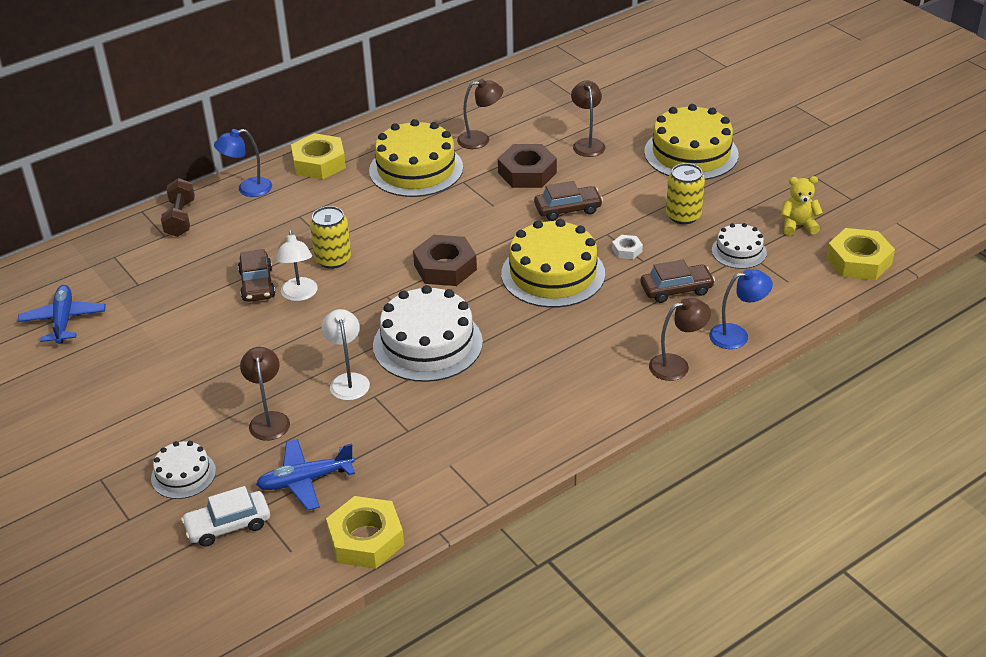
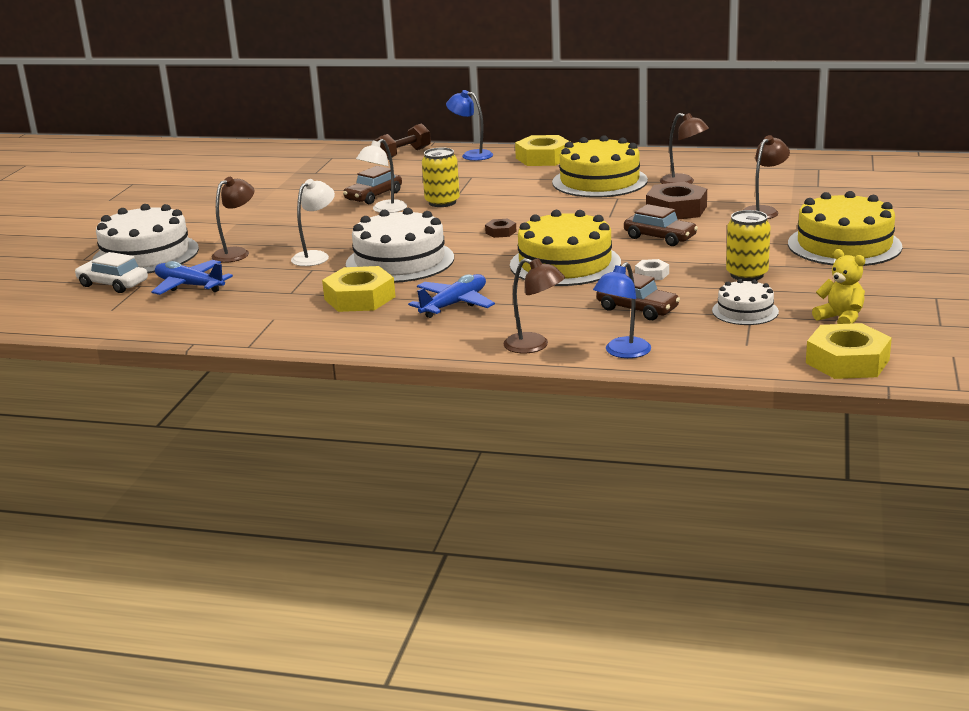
camera: 50 degrees right, 15 degrees down
blue plane [18,285,106,344] -> blue plane moved to [408,274,495,318]
white cake [151,441,216,499] -> white cake [92,204,199,273], size x1.88
yellow nut [326,496,404,569] -> yellow nut moved to [322,266,396,312]
brown nut [413,235,477,286] -> brown nut [485,219,516,238], size x0.48
blue lamp [709,269,773,349] -> blue lamp turned 90 degrees clockwise [593,262,651,358]

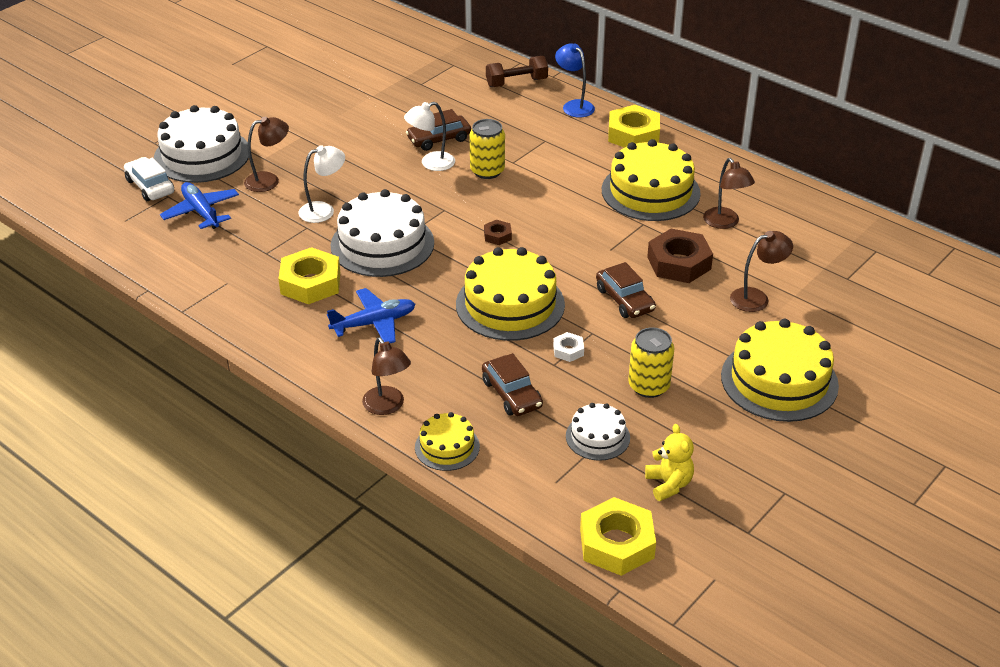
camera: 25 degrees right, 15 degrees up
blue lamp [593,262,651,358] -> yellow cake [415,412,480,471]

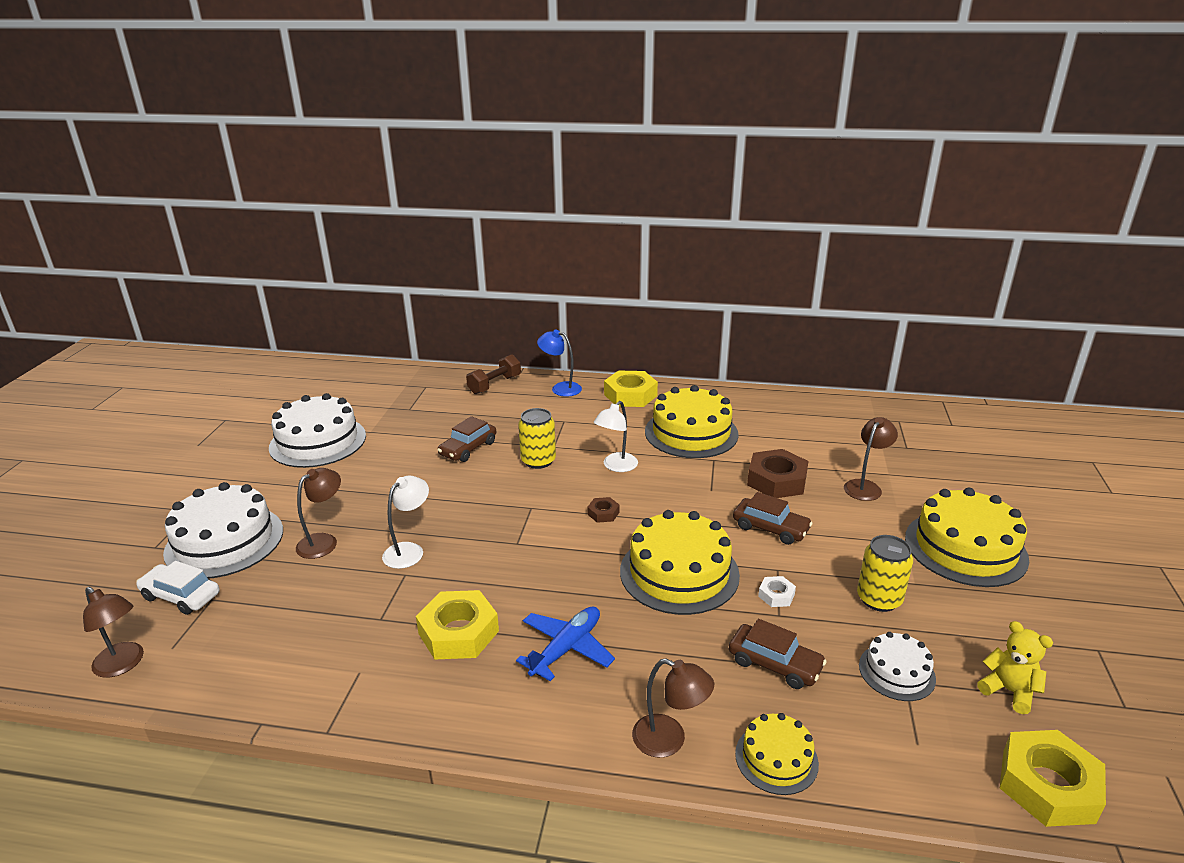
camera: 30 degrees left, 10 degrees down
blue plane [160,182,239,229] -> none
white cake [331,189,434,277] -> white cake moved to [269,393,366,468]
white lamp [404,102,455,171] -> white lamp moved to [594,401,638,472]
brown lamp [703,158,755,229] -> brown lamp moved to [83,587,144,678]

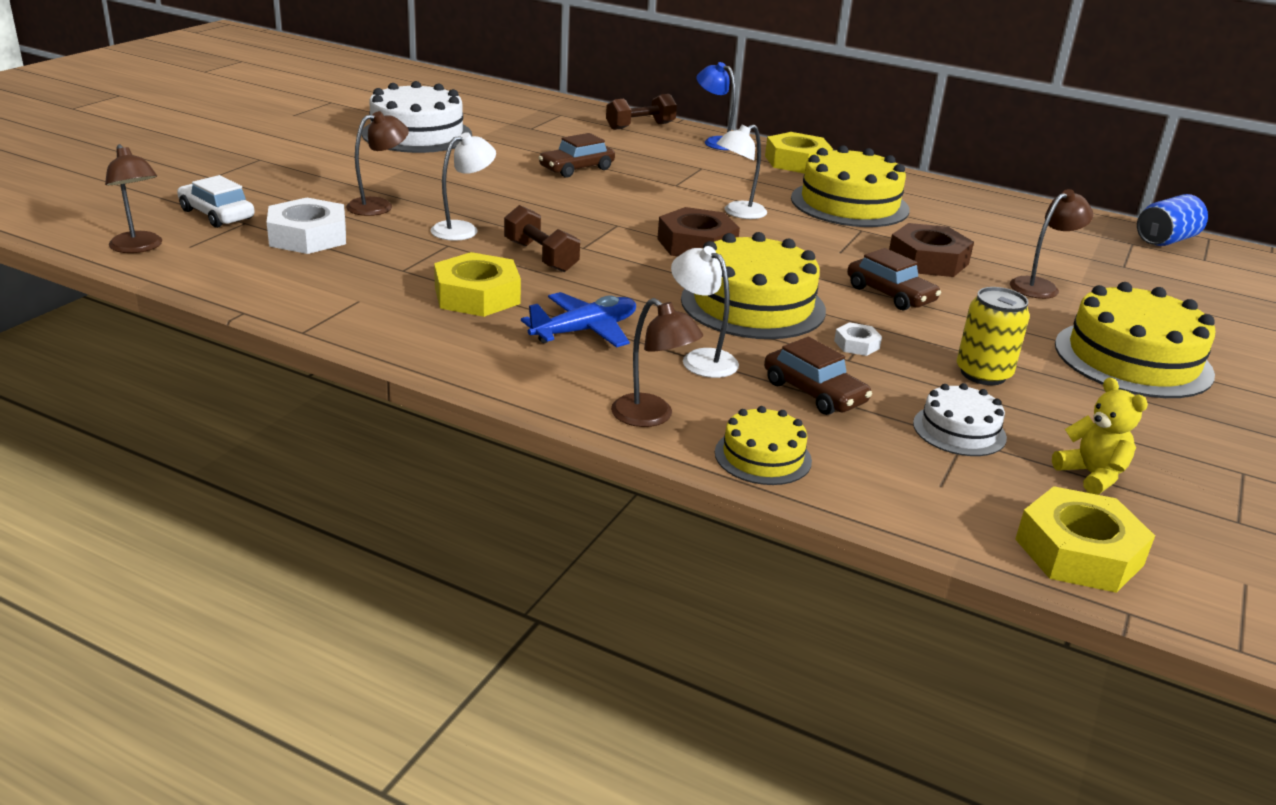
camera: 15 degrees right, 0 degrees up
white cake [163,482,283,579] -> none
yellow can [518,408,556,469] -> none
brown nut [587,497,620,523] -> brown nut [657,207,740,257], size x2.07
none -> white nut [267,198,346,254]
none -> brown dumbbell [504,205,580,272]
none -> white lamp [671,246,739,378]
none -> blue can [1137,194,1208,246]

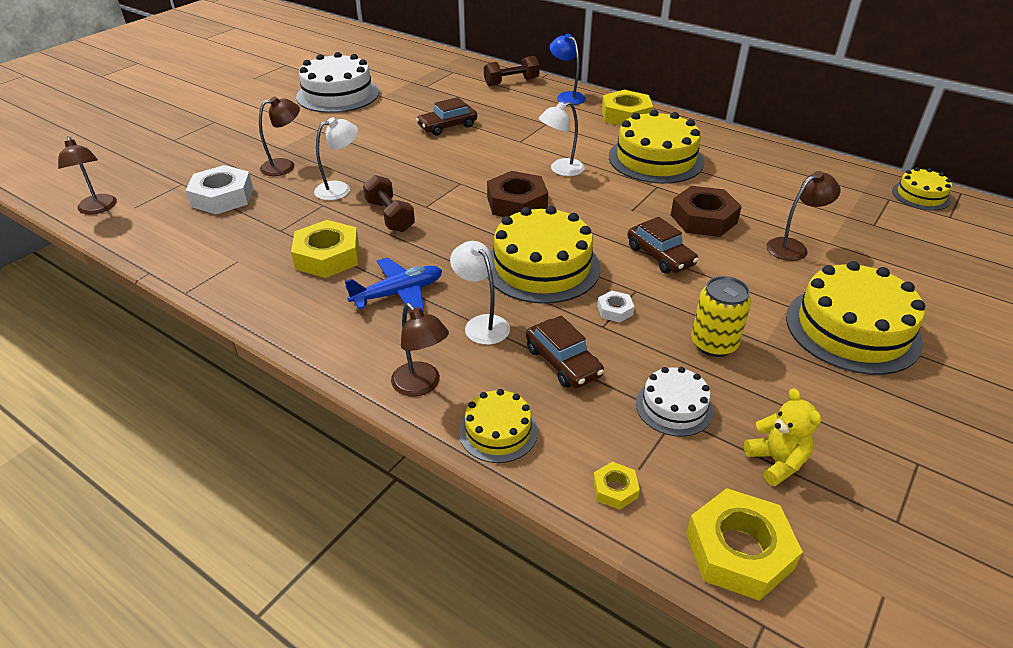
camera: 10 degrees right, 10 degrees up
white car [177,175,255,228] -> none
blue can [1137,194,1208,246] -> yellow cake [892,167,952,210]
none -> yellow nut [593,462,640,510]

